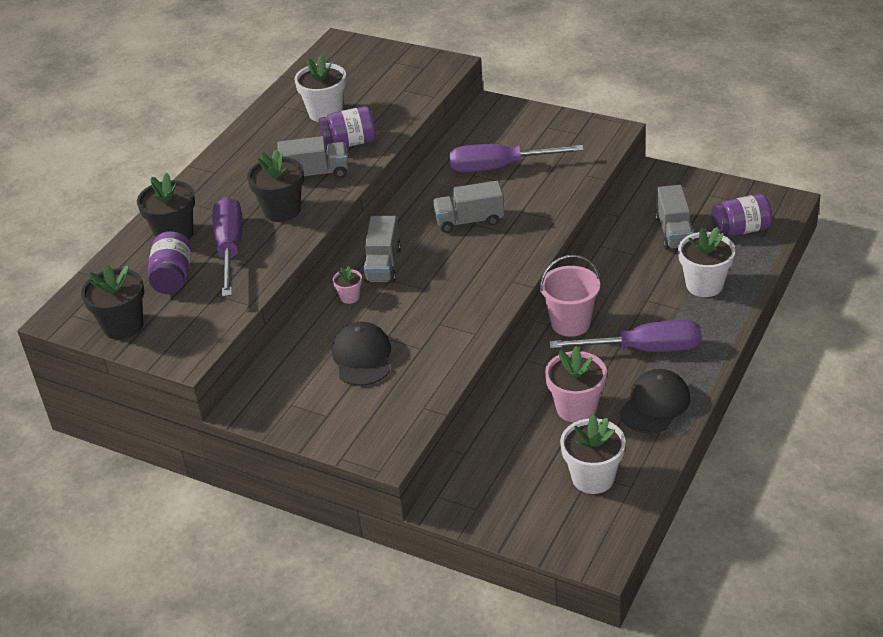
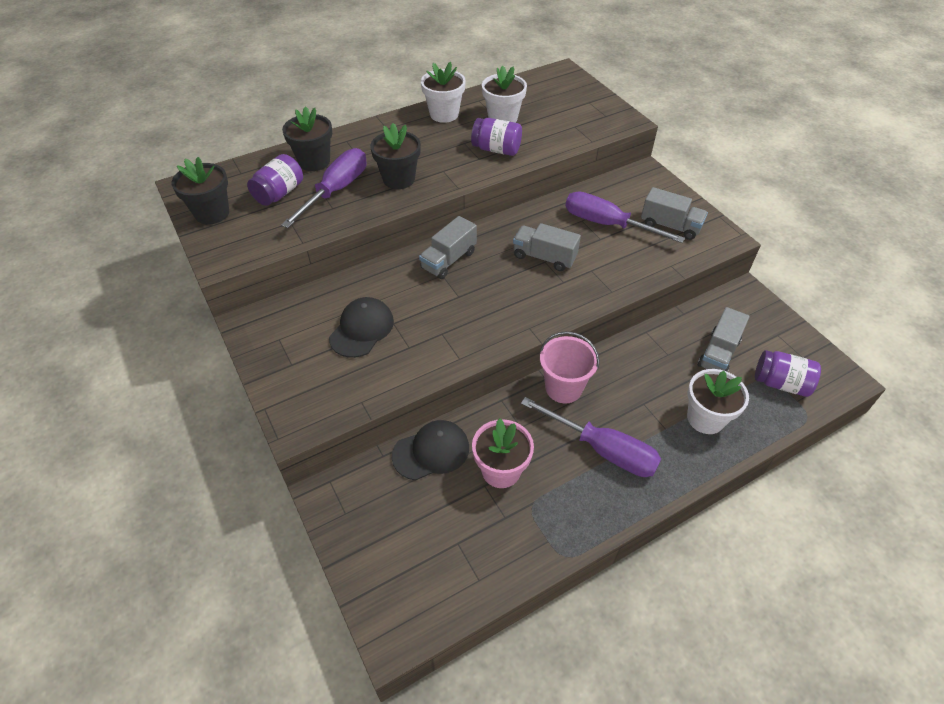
camera: 30 degrees right, 10 degrees up
grey truck [277,136,348,178] -> grey truck moved to [641,187,708,240]
pink flower pot [333,266,362,304] -> none
white flower pot [560,414,626,494] -> white flower pot moved to [421,62,466,123]
black cap [620,369,690,434] -> black cap moved to [392,420,469,480]

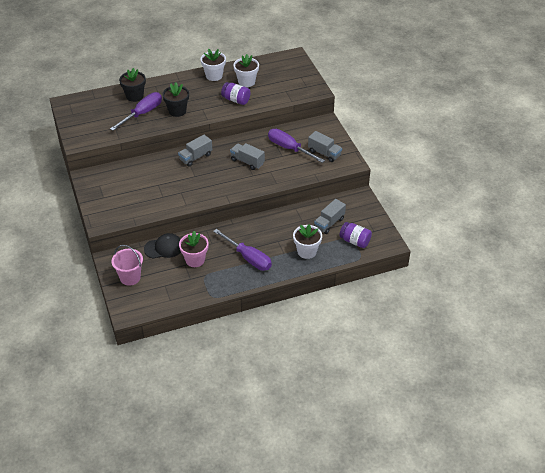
camera: 10 degrees right, 5 degrees down
black flower pot [171,157,229,224] -> none
purple jar [247,154,303,206] -> none
black cap [329,297,394,358] -> none
pink bucket [540,331,600,403] -> pink bucket moved to [111,245,143,286]

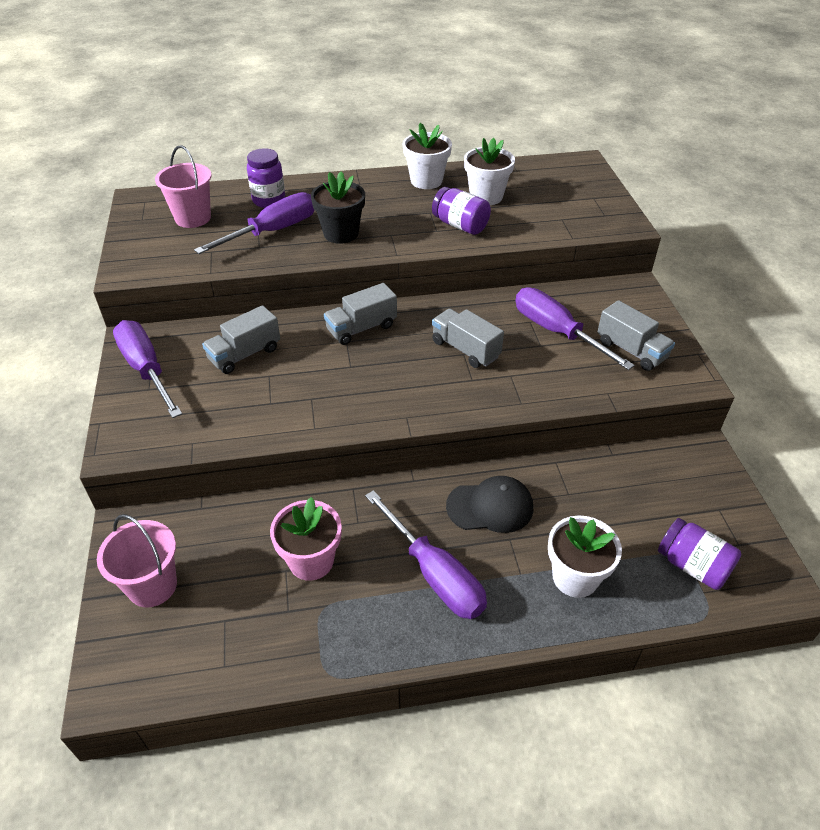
camera: 10 degrees right, 0 degrees up
black flower pot [119,68,146,102] -> purple jar [247,148,285,208]
black cap [144,233,181,258] -> black cap moved to [446,476,533,533]
grey truck [314,199,346,234] -> grey truck moved to [202,305,280,374]
none -> purple screwdriver [113,320,182,418]
none -> pink bucket [155,145,211,228]

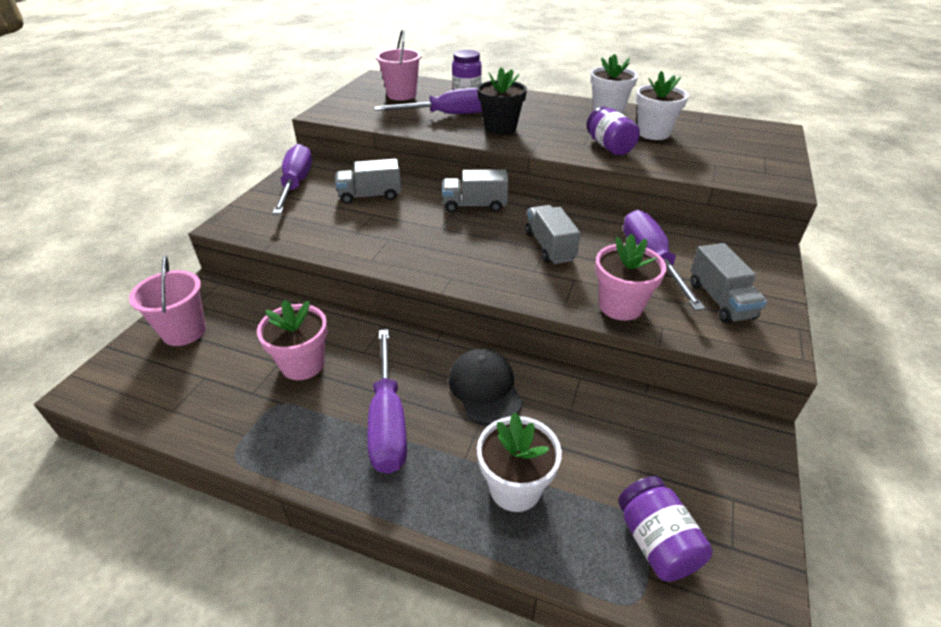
camera: 30 degrees right, 5 degrees down
black cap [446,476,533,533] -> black cap turned 135 degrees counterclockwise [449,349,523,425]
none -> pink flower pot [595,234,667,321]

